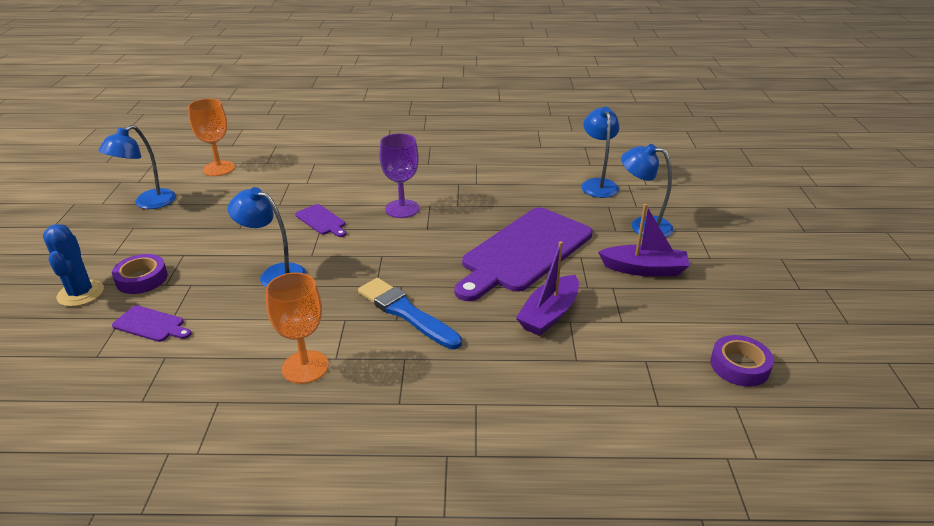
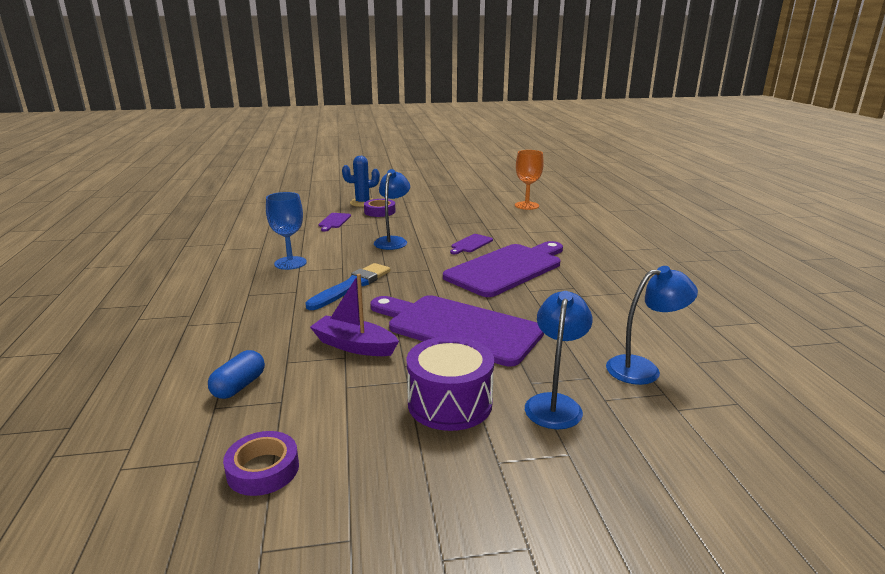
camera: 80 degrees right, 10 degrees down
blue lamp [99,125,176,209] -> none
orange goblet [266,272,329,384] -> blue goblet [266,192,307,270]
purple goblet [379,133,419,218] -> purple cutting board [443,241,563,297]
purple boat [598,204,690,276] -> purple drum [407,336,494,431]
none -> blue capsule [208,350,265,399]

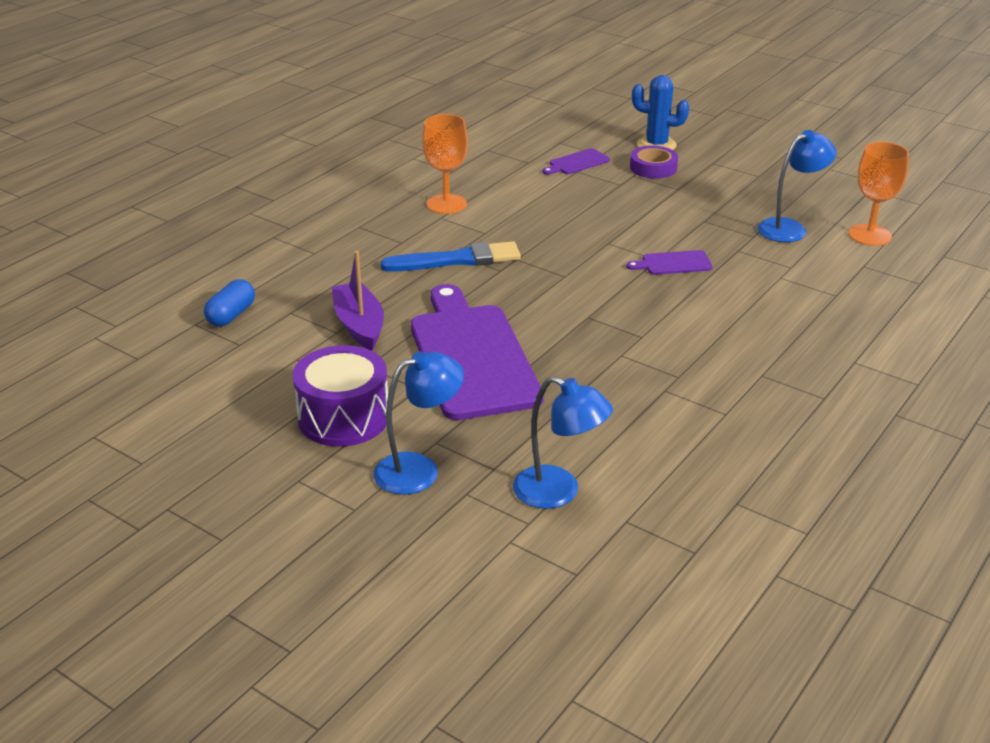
camera: 45 degrees right, 10 degrees up
blue capsule [208,350,265,399] -> blue capsule turned 45 degrees counterclockwise [204,279,255,327]
purple tape [223,431,299,496] -> none
blue goblet [266,192,307,270] -> orange goblet [422,114,468,214]
blue lamp [374,169,410,250] -> blue lamp moved to [757,130,837,242]
purple cutting board [443,241,563,297] -> none

